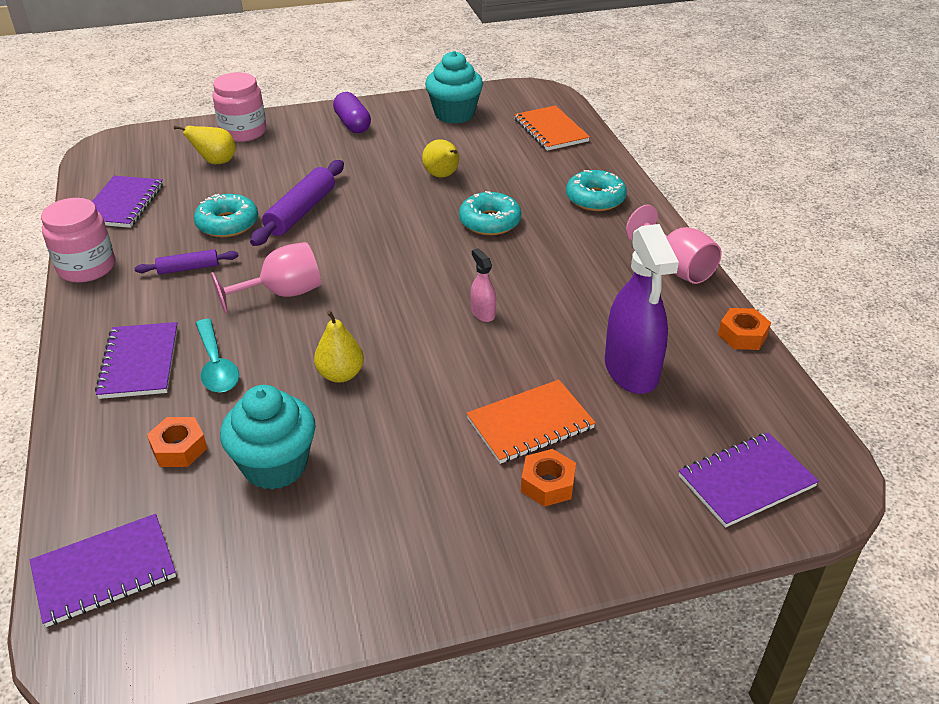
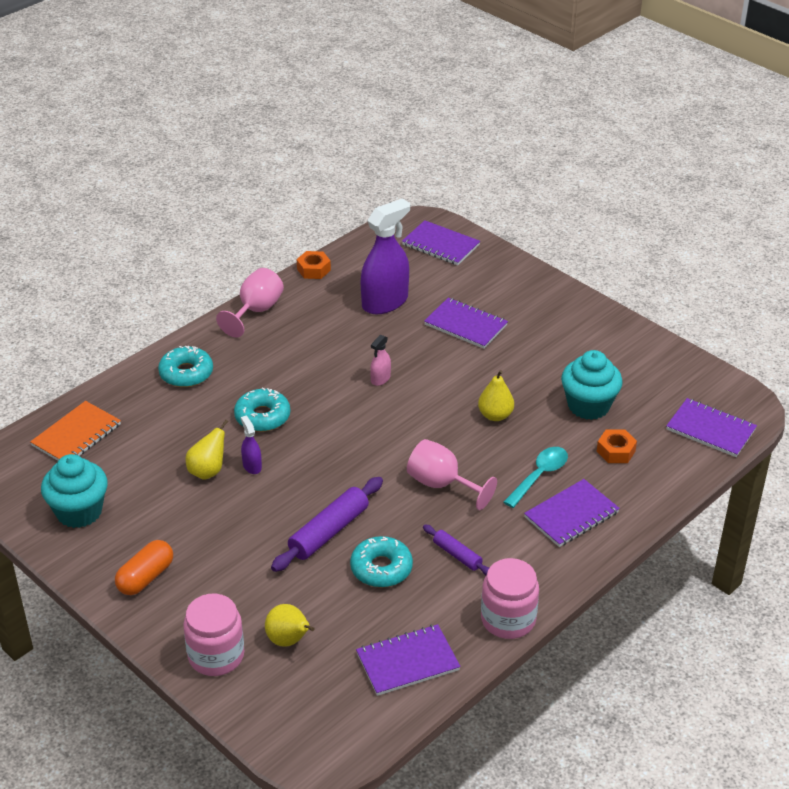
camera: 120 degrees left, 0 degrees up
purple rolling pin [250,160,344,246] -> purple rolling pin turned 45 degrees counterclockwise [271,477,383,572]
purple capsule [333,92,371,133] -> orange capsule [115,540,173,595]
orange notebook [466,380,596,464] -> purple notebook [424,298,508,349]
orange nut [521,449,576,507] -> none
none -> purple spray bottle [241,416,262,474]

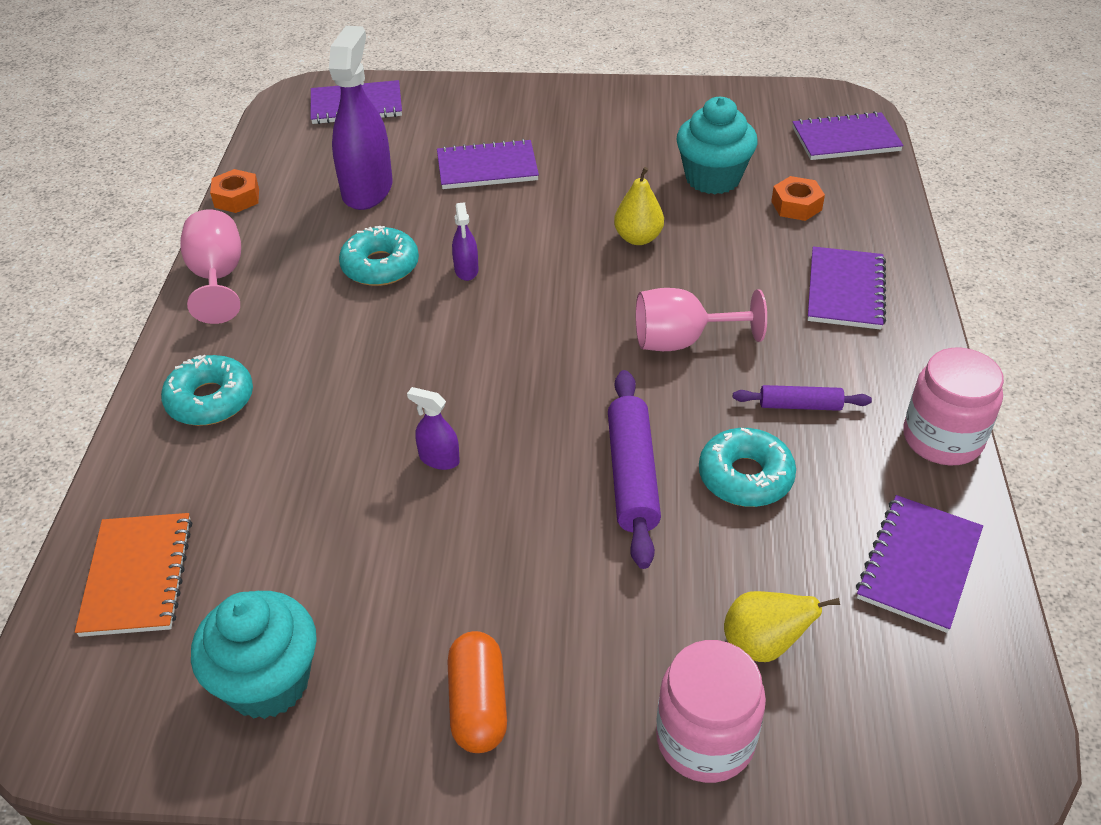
camera: 40 degrees left, 5 degrees up
yellow pear [185,420,228,480] -> none
turquoise donut [234,387,290,432] -> turquoise donut moved to [339,226,419,286]
pink spray bottle [370,335,391,386] -> purple spray bottle [452,202,479,281]
turquoise spoon [504,447,568,508] -> none

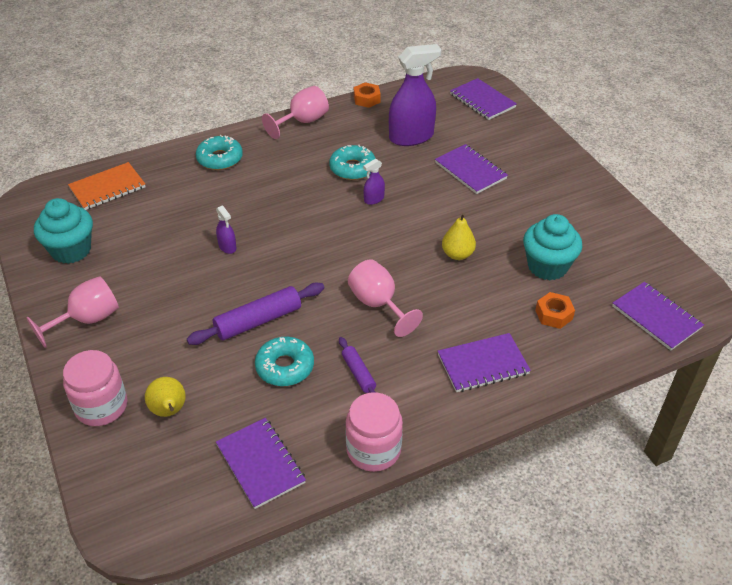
camera: 60 degrees right, 0 degrees up
purple spray bottle [407,387,460,470] -> purple spray bottle turned 150 degrees clockwise [216,205,236,254]
orange capsule [447,631,507,753] -> pink goblet [26,276,119,348]
purple notebook [856,495,983,633] -> purple notebook turned 60 degrees clockwise [216,418,306,509]

